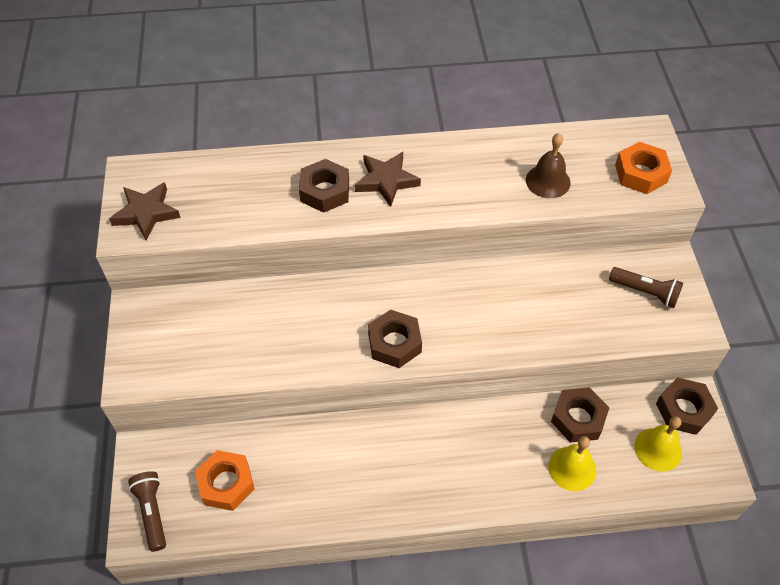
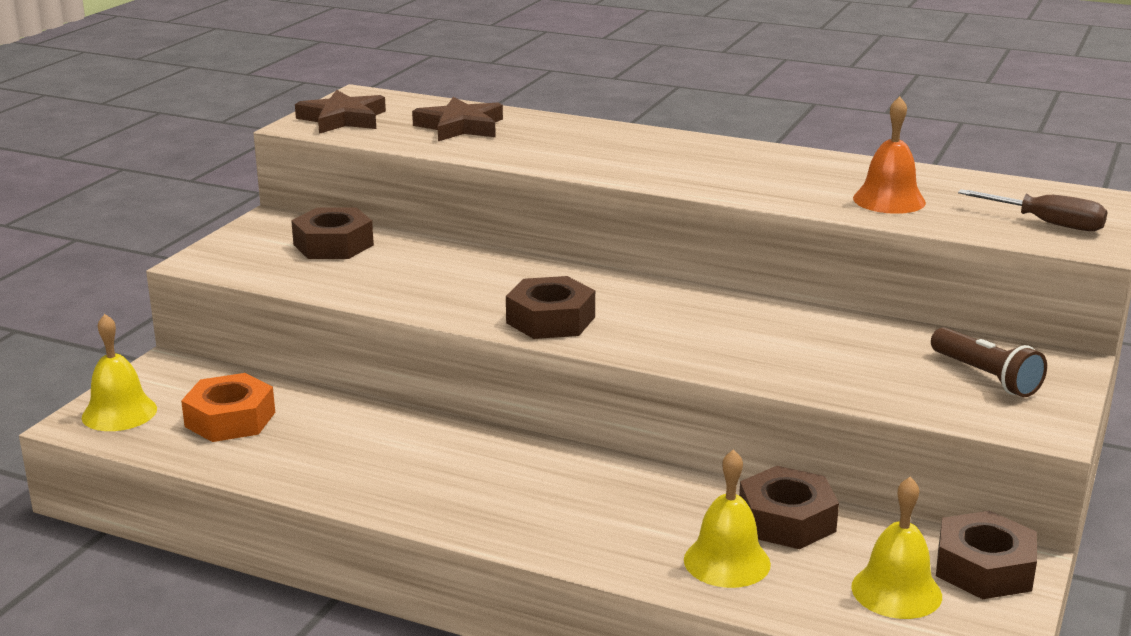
camera: 30 degrees right, 30 degrees down
brown flashlight [128,471,166,552] -> yellow bell [82,314,157,431]
brown nut [299,159,349,213] -> brown nut moved to [291,207,374,259]
brown star [355,152,421,207] -> brown star moved to [412,97,503,141]
brown bell [526,133,571,198] -> orange bell [853,96,926,214]
orange nut [615,142,672,194] -> brown screwdriver [958,189,1107,231]

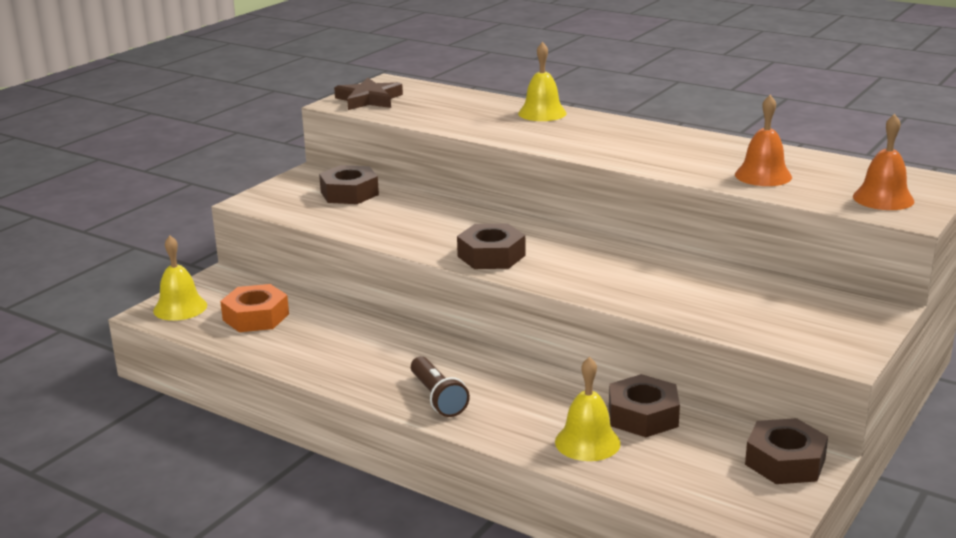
camera: 10 degrees right, 0 degrees up
brown star [412,97,503,141] -> none
yellow bell [851,477,942,619] -> yellow bell moved to [518,42,567,121]
brown flashlight [931,327,1047,397] -> brown flashlight moved to [411,356,470,417]
brown screwdriver [958,189,1107,231] -> orange bell [853,114,914,210]

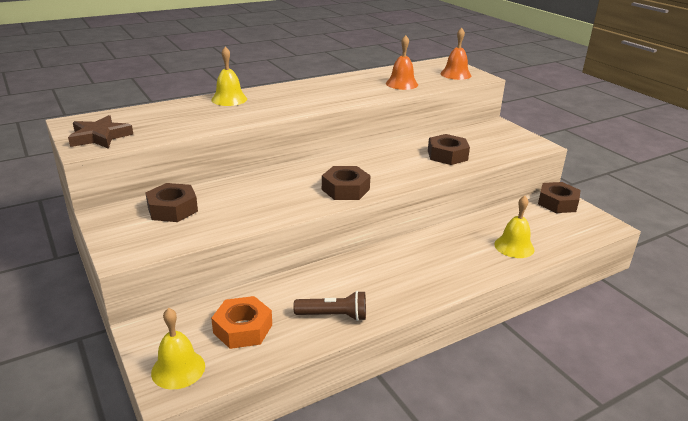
camera: 65 degrees left, 5 degrees up
brown flashlight [411,356,470,417] -> brown flashlight moved to [294,291,366,321]
brown nut [609,374,680,437] -> brown nut moved to [428,134,470,165]

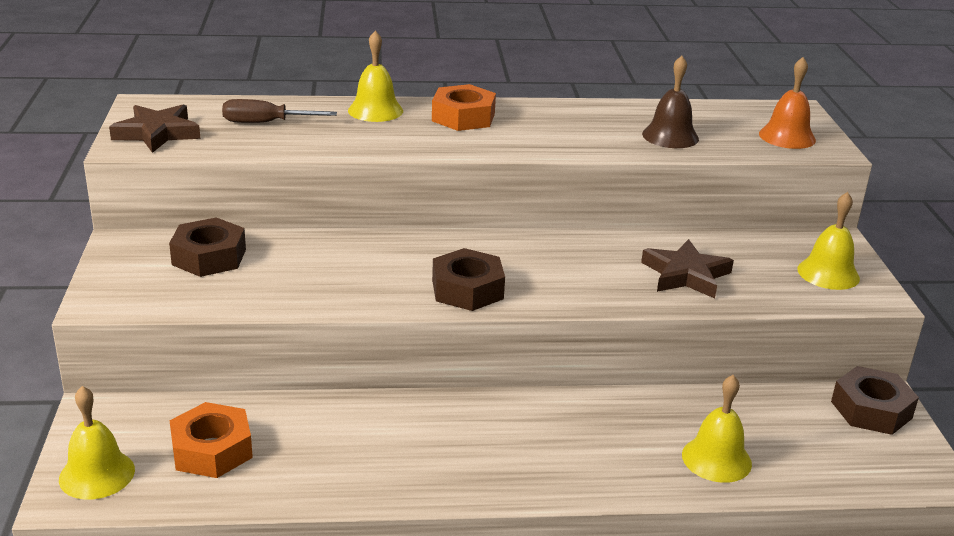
camera: 25 degrees right, 0 degrees up
brown flashlight [294,291,366,321] -> none
orange bell [386,35,418,90] -> brown bell [642,56,699,148]
brown nut [428,134,470,165] -> brown star [641,239,734,298]
none -> brown screwdriver [222,99,337,123]
none -> orange nut [432,84,496,131]
none -> yellow bell [797,192,860,290]

